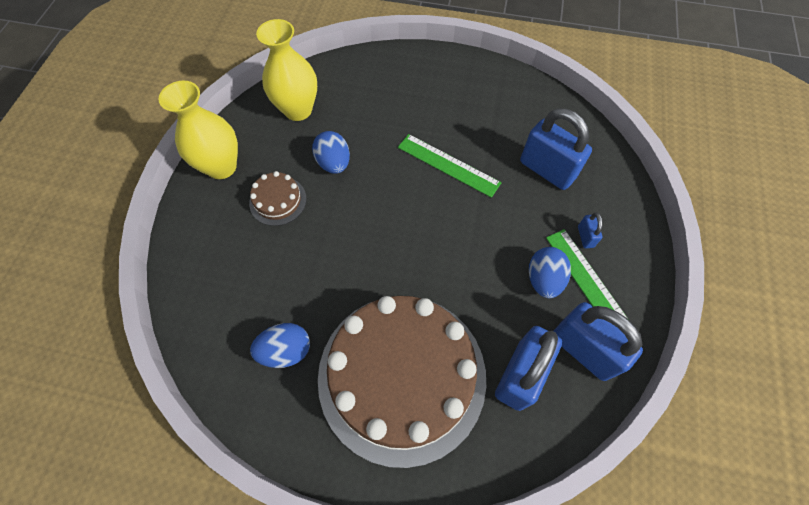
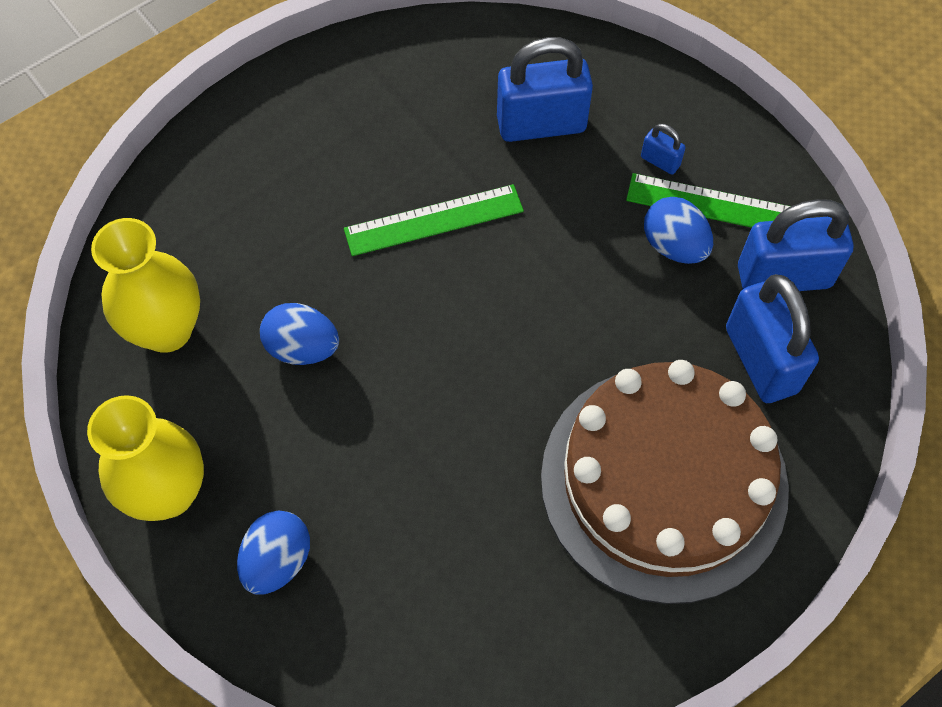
camera: 50 degrees left, 0 degrees up
brown cake [249,171,307,226] -> none
blue egg [250,323,310,368] -> blue egg moved to [237,511,310,595]

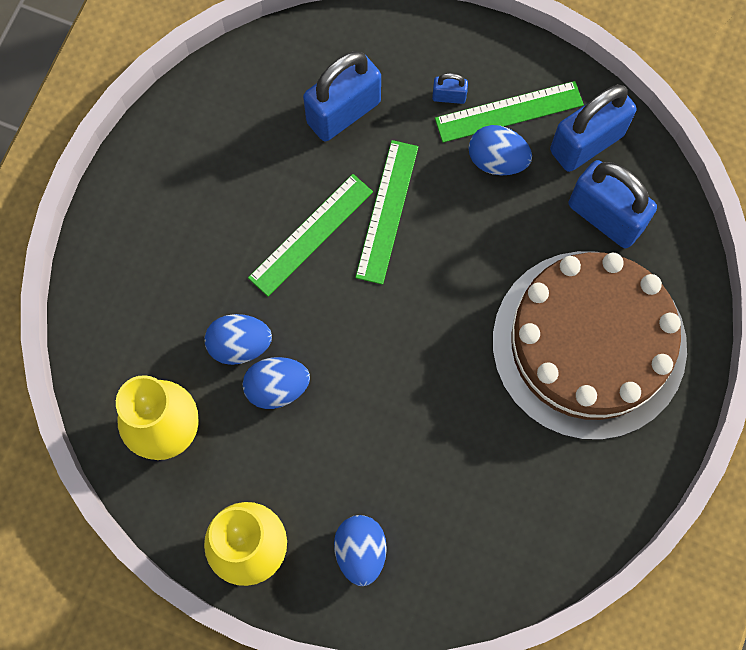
camera: 30 degrees left, 10 degrees up
none -> blue egg [205,314,272,365]
none -> green ruler [355,140,418,285]

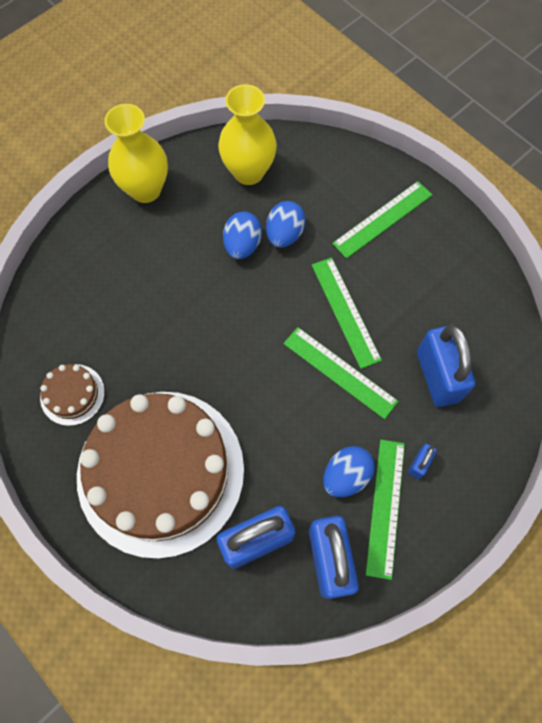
camera: 115 degrees right, 5 degrees down
blue egg [334,515,387,586] -> none
none -> brown cake [40,364,105,426]
none -> green ruler [332,181,432,259]

